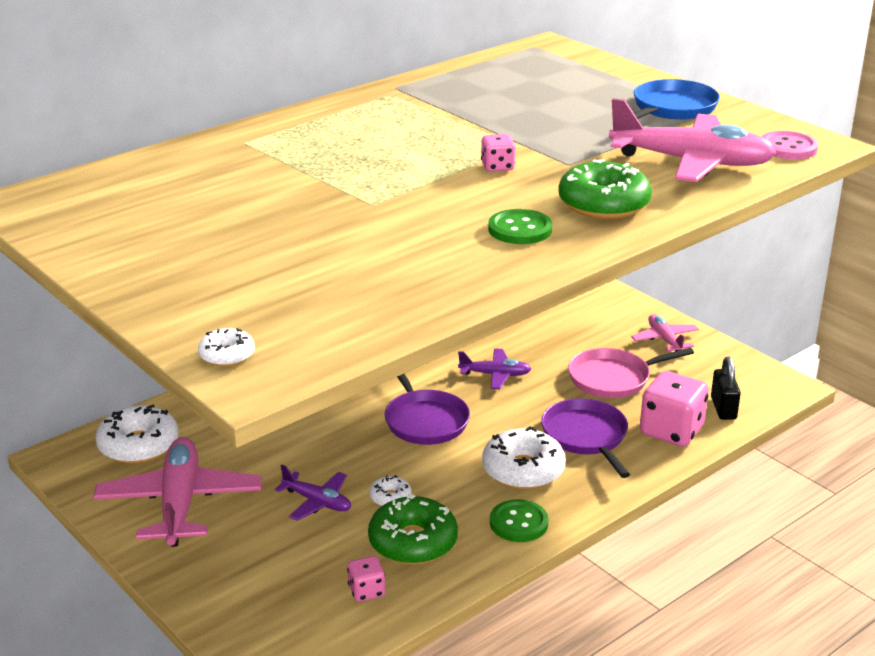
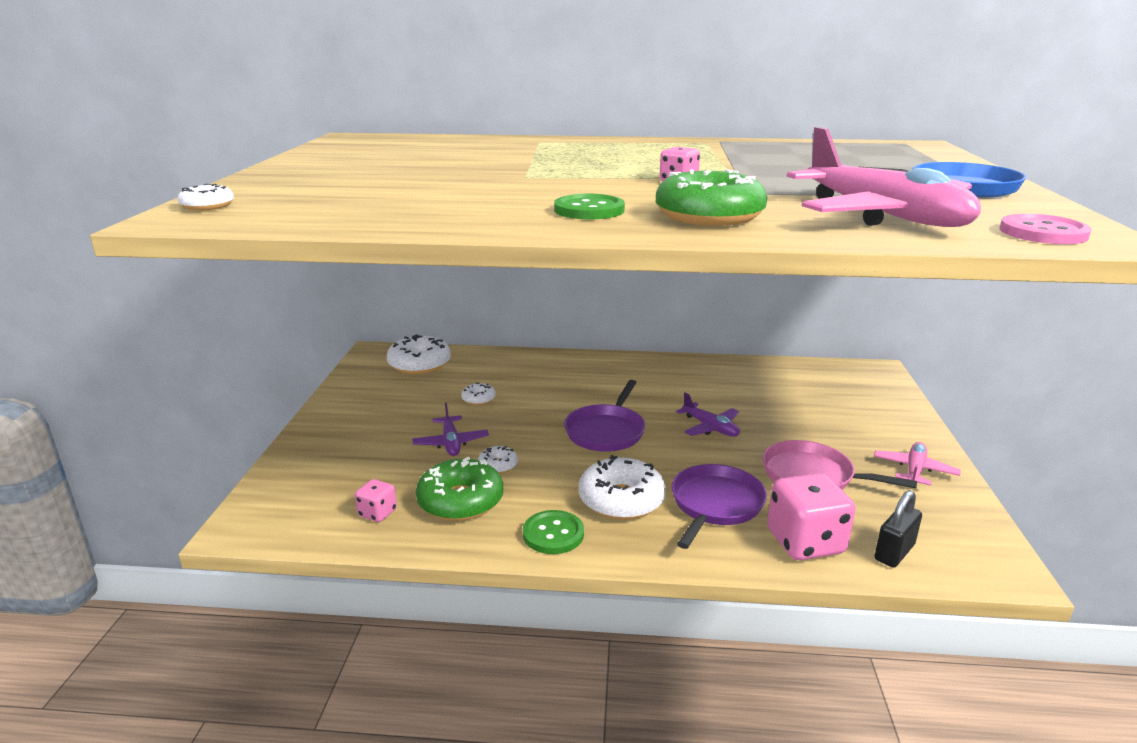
camera: 45 degrees right, 5 degrees down
pink plane [93,437,262,547] -> none
none -> white donut [461,383,496,405]

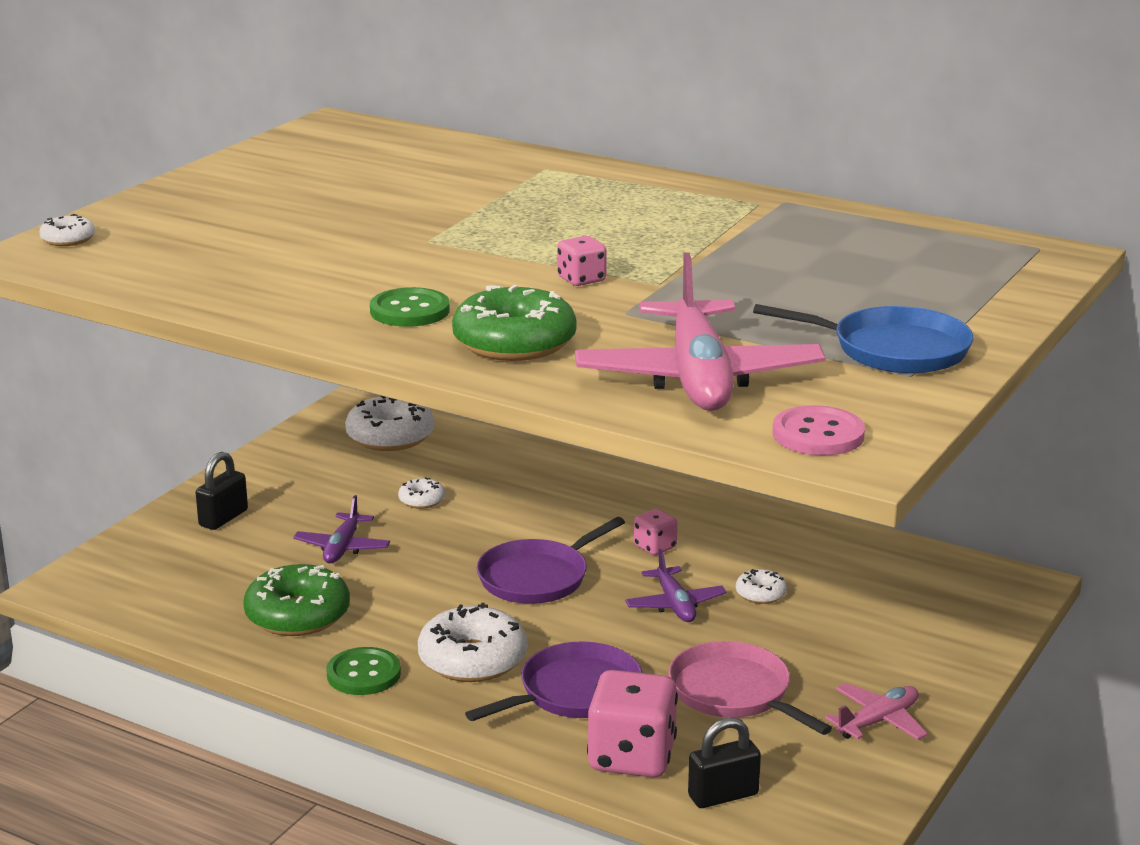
camera: 25 degrees right, 0 degrees up
pink dice [355,479,397,522] -> pink dice moved to [634,509,678,555]
white donut [478,446,518,474] -> white donut moved to [736,569,787,604]
none -> black padlock [196,452,248,530]

